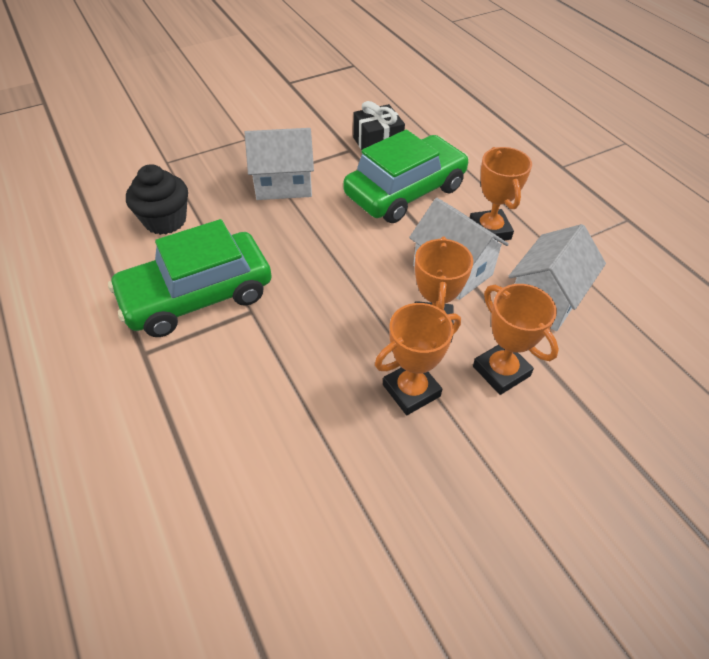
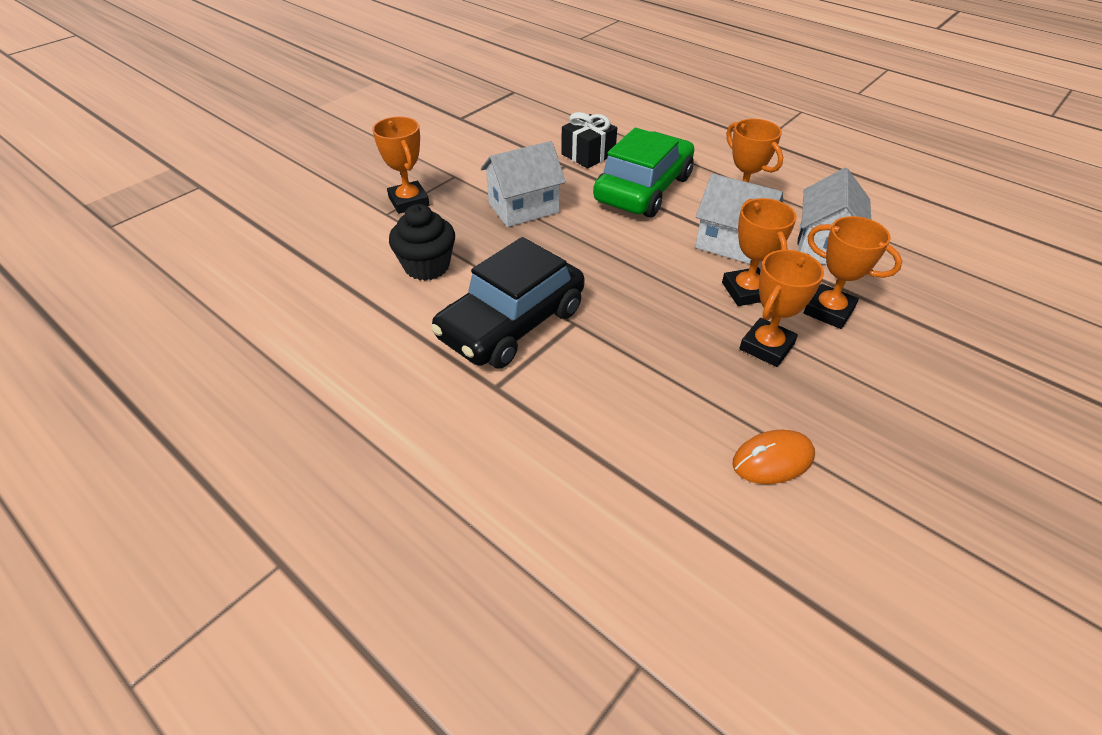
camera: 20 degrees left, 5 degrees down
green car [108,219,272,337] -> black car [431,237,585,369]
none -> orange trophy [372,116,429,214]
none -> orange mouse [732,430,815,484]

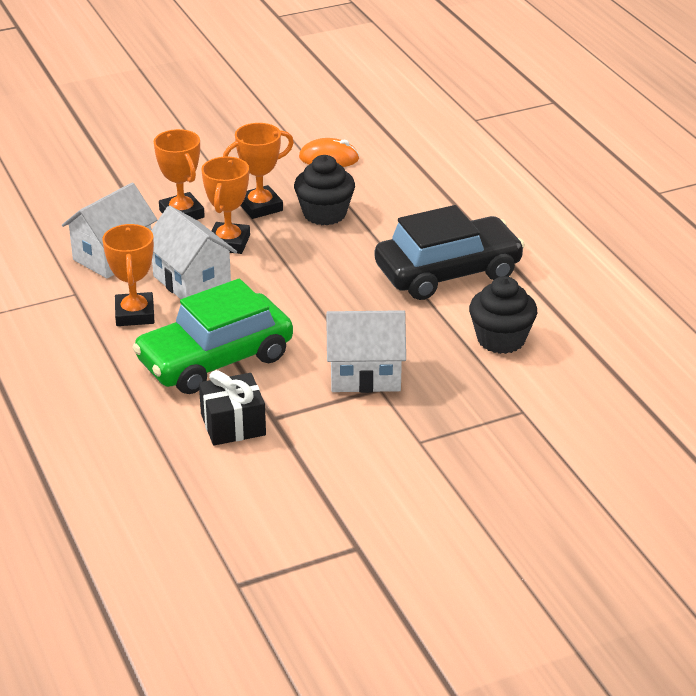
camera: 155 degrees left, 10 degrees down
orange trophy [372,116,429,214] -> none
none -> black cupcake [294,155,355,225]

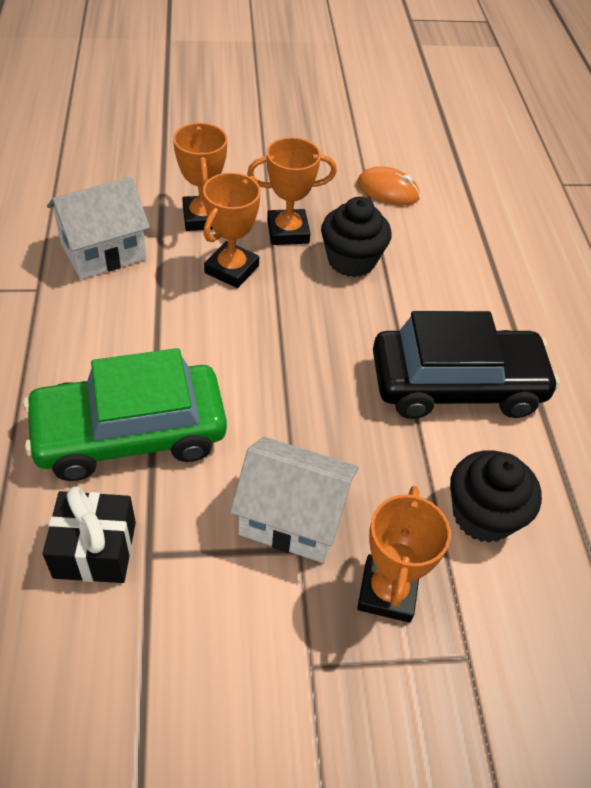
camera: 15 degrees right, 15 degrees up
orange trophy [102,224,154,326] -> orange trophy moved to [357,486,451,623]
white house [151,206,237,299] -> none

